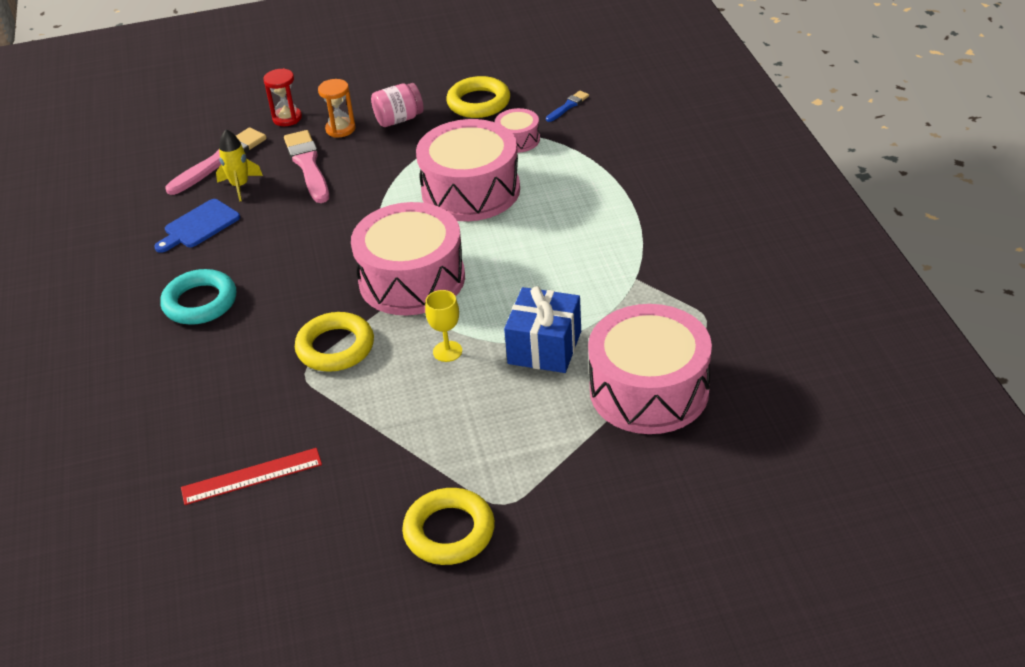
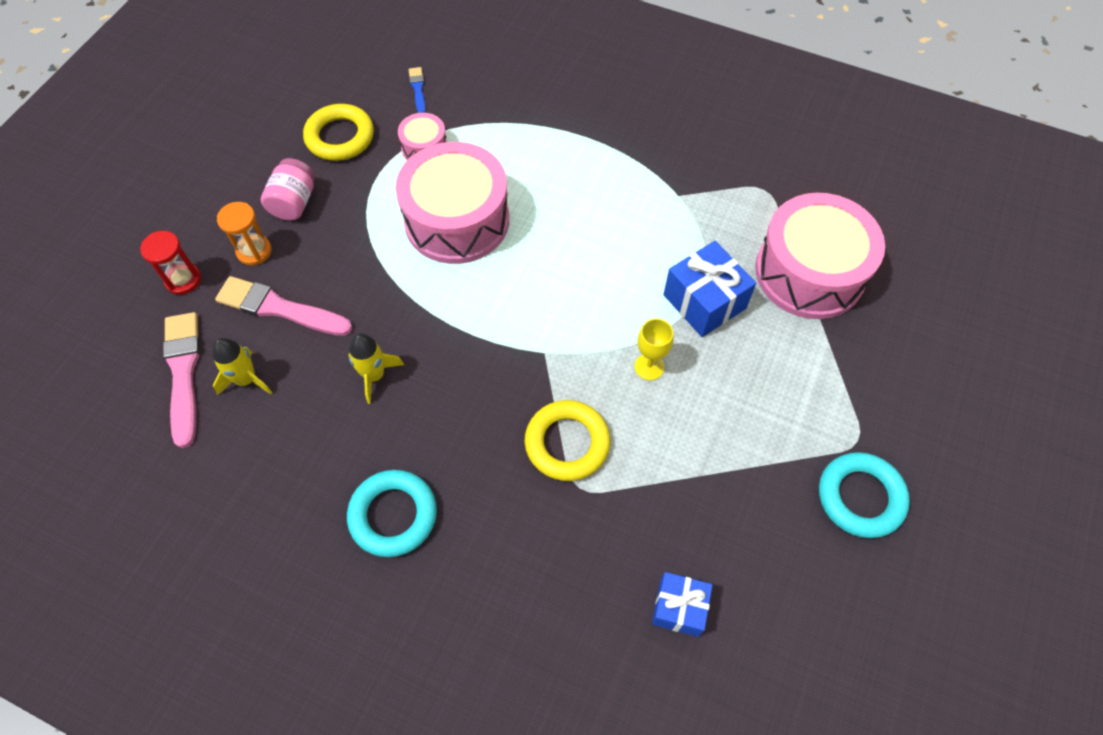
camera: 55 degrees left, 20 degrees up
blue cutting board [154,199,240,253] -> none
red ruler [181,448,322,505] -> blue gift [652,572,713,637]
pink drum [351,202,465,315] -> none
yellow ring [402,488,495,565] -> turquoise ring [819,452,910,538]
none -> yellow rocket [348,333,404,404]

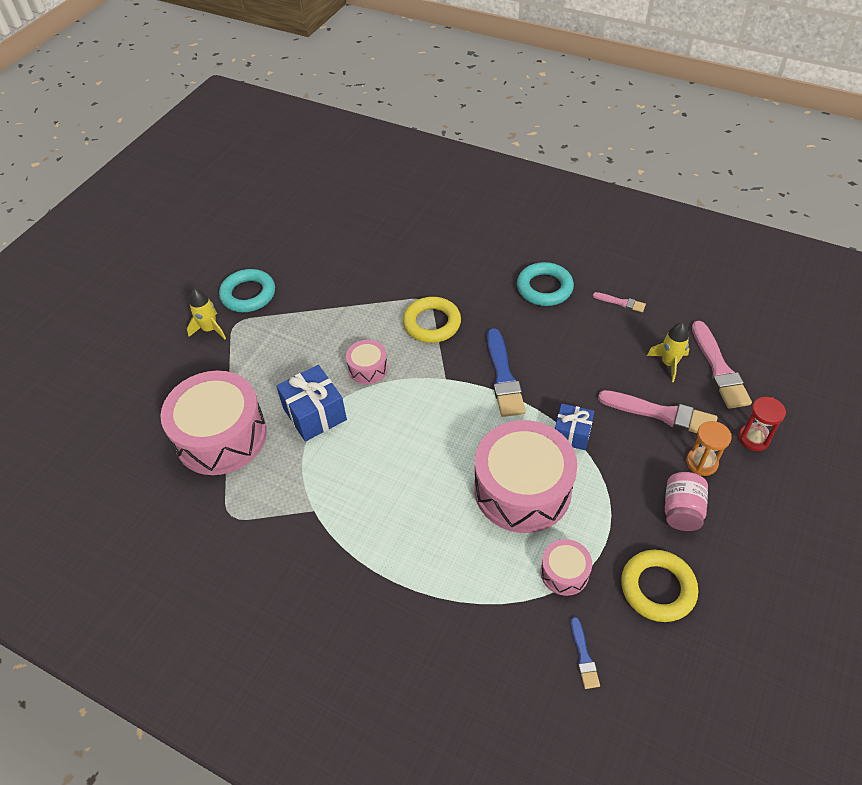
camera: 175 degrees left, 10 degrees down
yellow rocket [348,333,404,404] -> yellow rocket moved to [187,289,226,339]
yellow goblet [634,319,674,380] -> pink drum [346,340,388,384]
blue gift [652,572,713,637] -> blue gift moved to [555,404,595,450]
none -> blue brush [487,328,526,417]
none -> pink brush [593,292,646,312]

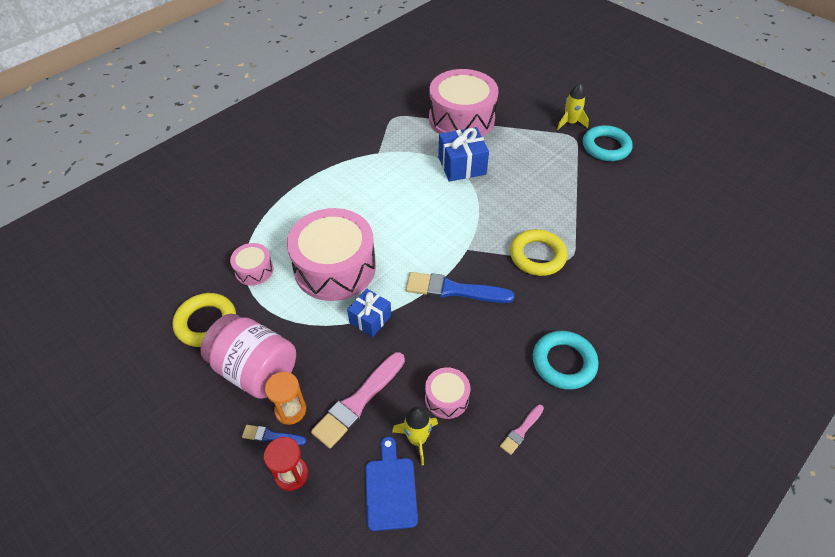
camera: 105 degrees right, 0 degrees up
pink drum [346,340,388,384] -> pink drum moved to [425,367,470,419]
blue brush [571,617,600,689] -> blue brush moved to [242,425,306,445]
pink jar [665,472,708,531] -> pink jar [200,314,296,399], size x1.67
pink brush [692,321,752,409] -> blue cutting board [365,437,418,531]

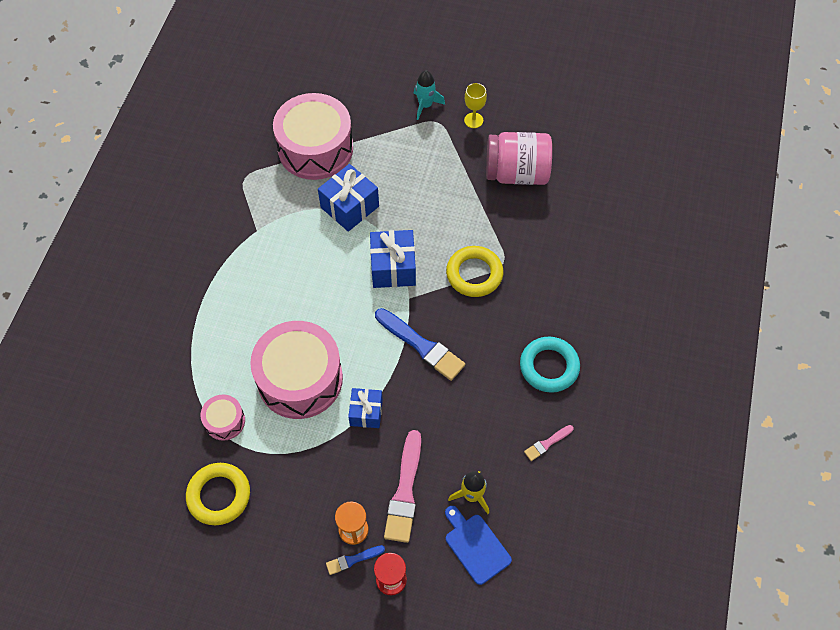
camera: 30 degrees left, 10 degrees up
pink jar [200,314,296,399] -> pink jar moved to [486,132,552,185]
blue brush [406,272,514,303] -> blue brush turned 120 degrees counterclockwise [375,308,465,381]
pink drum [425,367,470,419] -> none
pink brush [500,405,544,455] -> pink brush turned 45 degrees clockwise [524,425,574,461]
yellow rocket [557,83,589,130] -> turquoise rocket [414,70,445,120]
turquoise ring [583,125,633,161] -> yellow goblet [464,83,487,128]
none -> blue gift [370,230,416,288]

